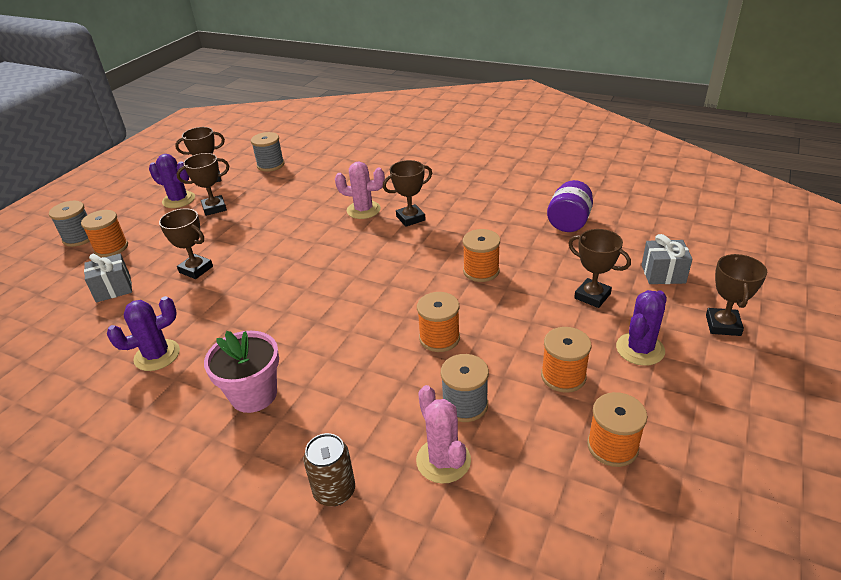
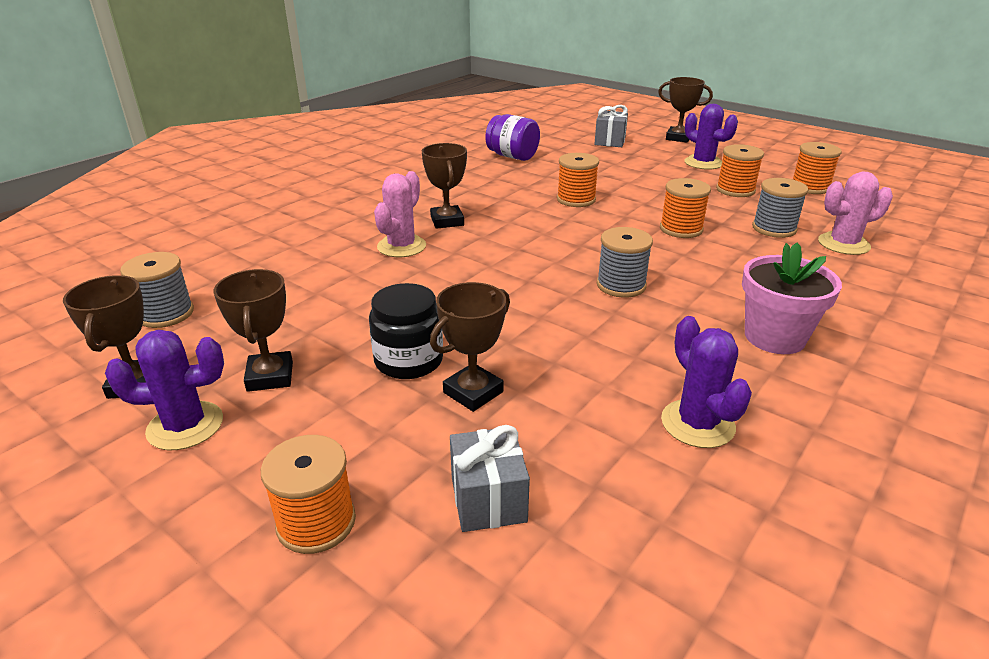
camera: 80 degrees left, 5 degrees down
grey spool [49,201,90,247] -> grey spool moved to [597,227,653,298]
purple cactus [149,154,195,208] -> purple cactus turned 45 degrees clockwise [105,330,224,450]
brown can [303,433,355,506] -> none
brown trophy [568,229,631,308] -> none
none -> black jar [369,283,443,379]

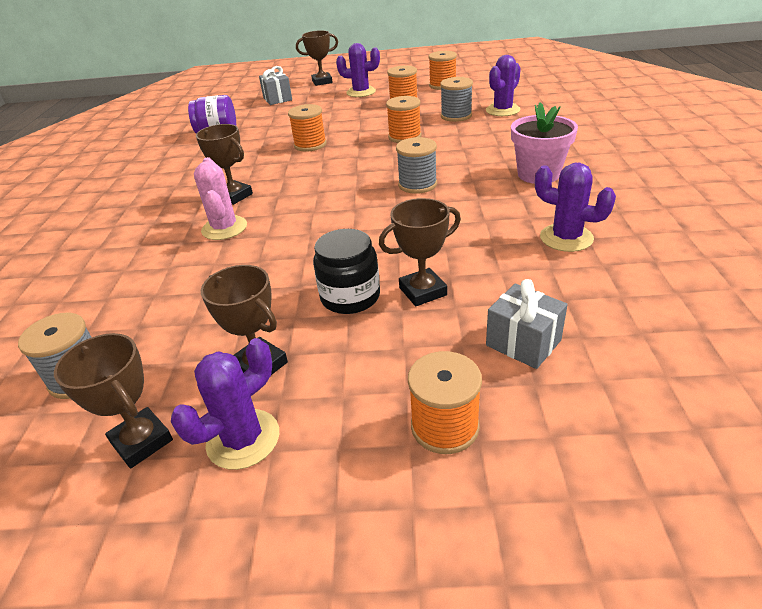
camera: 35 degrees left, 5 degrees up
brown trophy [430,282,510,412] -> brown trophy turned 60 degrees clockwise [379,198,461,306]
pink cactus [818,171,893,255] -> purple cactus [486,55,521,116]

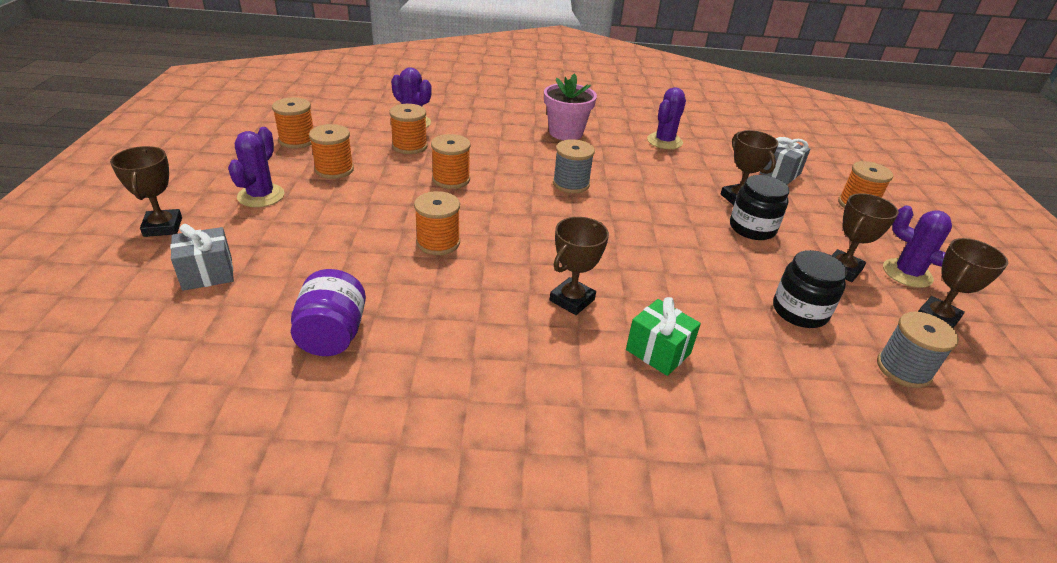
camera: 95 degrees left, 0 degrees up
pink cactus [194,157,247,240] -> none
grey spool [440,77,473,122] -> orange spool [389,104,428,154]
none -> green gift [626,297,701,376]
none -> black jar [773,250,847,328]

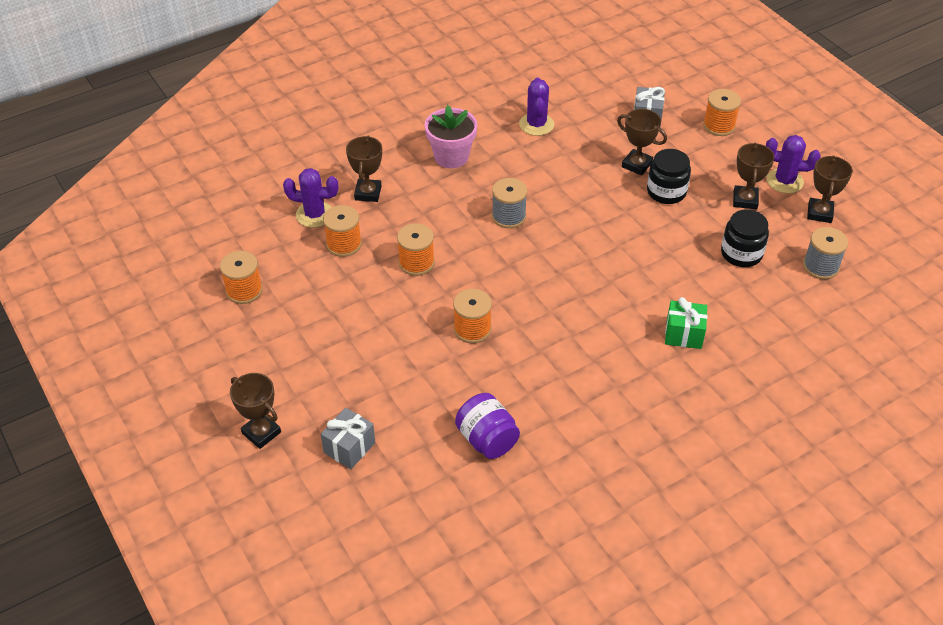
camera: 30 degrees left, 10 degrees up
purple cactus [228,127,285,207] -> none
orange spool [309,124,354,179] -> none
brown trophy [550,217,609,315] -> brown trophy moved to [346,136,382,202]

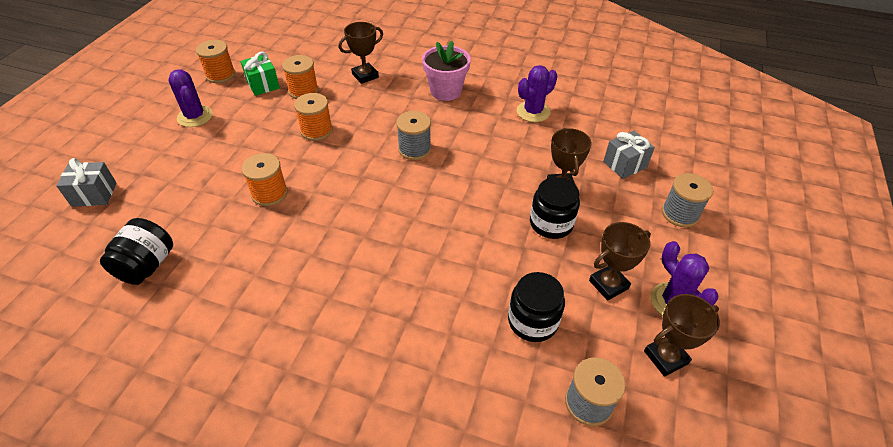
camera: 50 degrees right, 0 degrees up
brown trophy [230,373,281,449] -> none
purple cactus [283,168,338,227] -> purple cactus moved to [169,69,213,127]
purple jar [455,393,520,459] -> black jar [100,218,173,285]
green gift [665,297,707,349] -> green gift moved to [241,52,280,96]
orange spool [703,89,741,136] -> grey spool [662,173,713,227]

